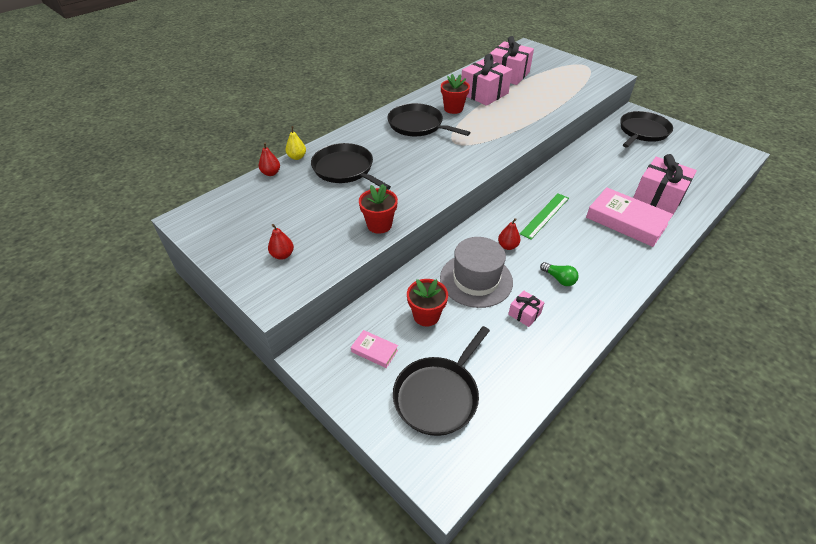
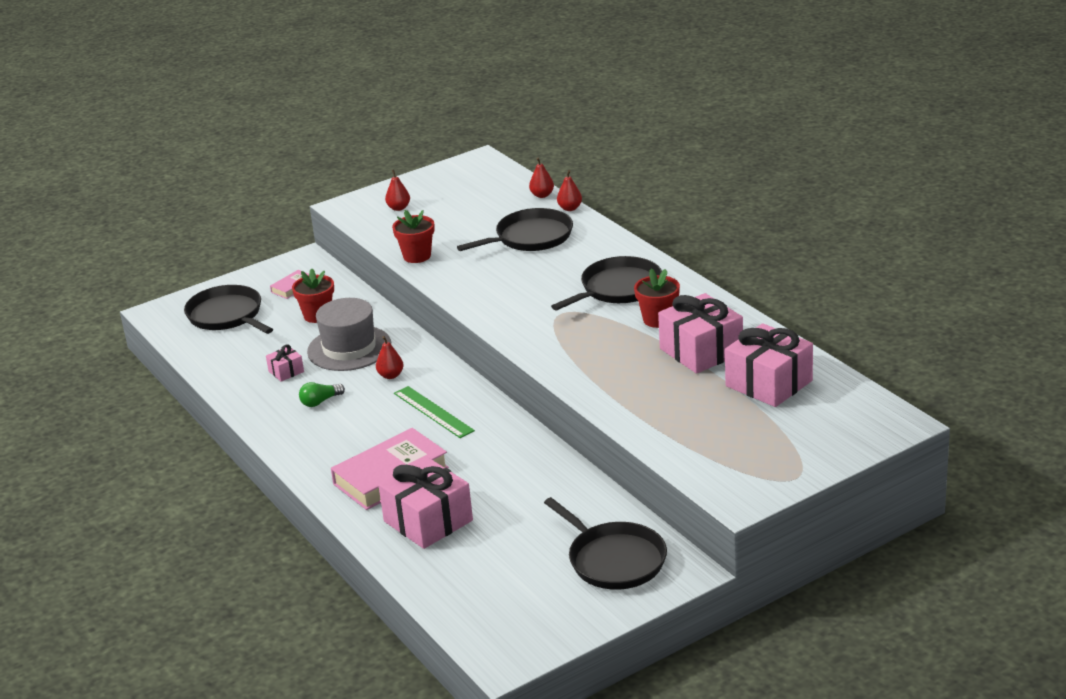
camera: 105 degrees right, 15 degrees down
yellow pear [285,126,306,160] -> red pear [557,170,582,211]

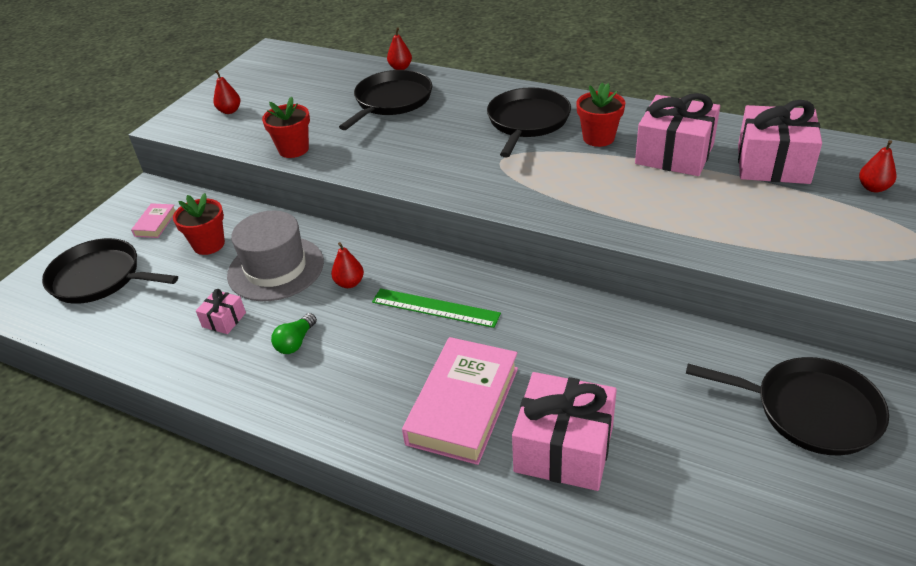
camera: 30 degrees left, 10 degrees up
red pear [529,158,554,198] -> red pear moved to [859,140,897,192]

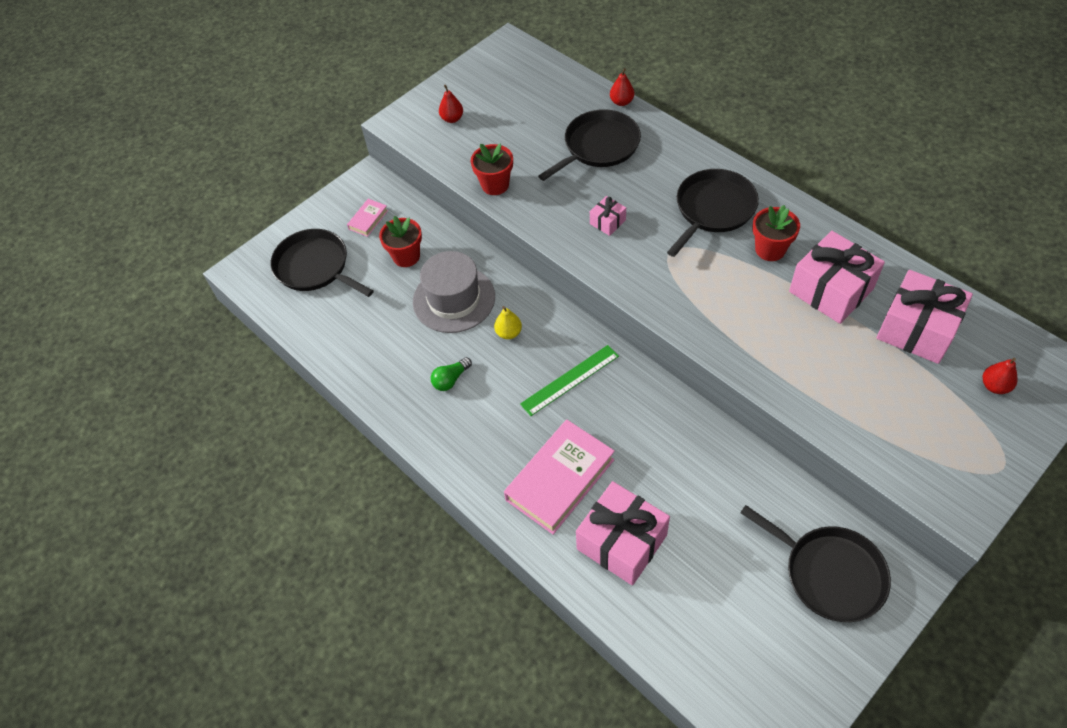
camera: 20 degrees right, 15 degrees up
pink gift [196,289,246,334] -> pink gift moved to [590,196,626,236]
red pear [331,242,364,288] -> yellow pear [494,306,522,339]
green ruler [372,288,501,328] -> green ruler turned 75 degrees counterclockwise [520,345,619,416]

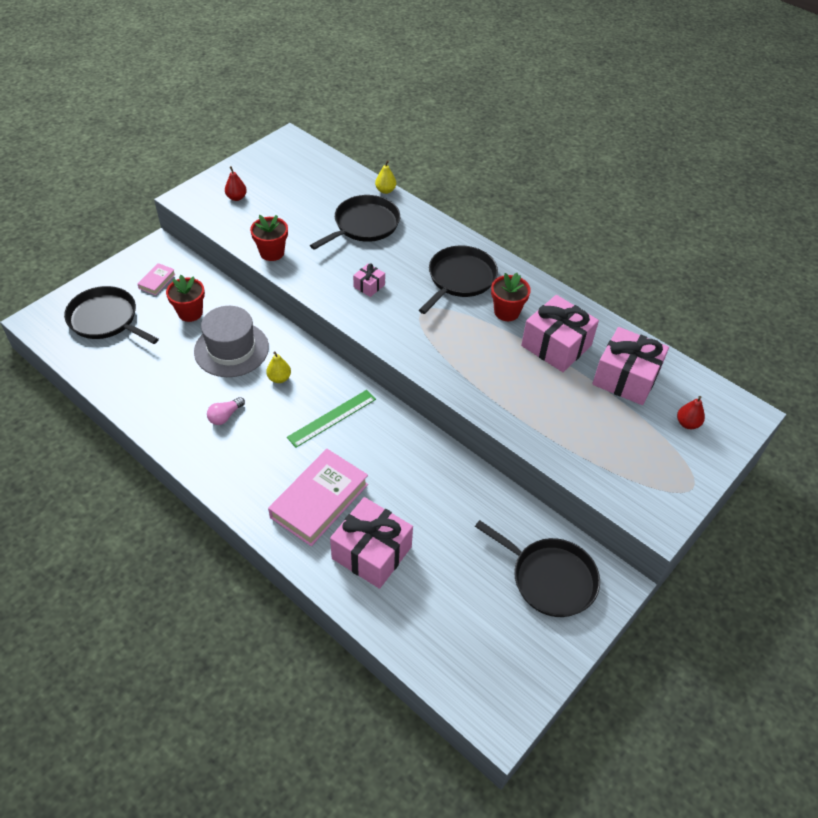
camera: 10 degrees left, 5 degrees down
green light bulb [431,357,472,391] -> pink light bulb [207,397,245,425]
red pear [610,68,634,106] -> yellow pear [375,160,396,194]

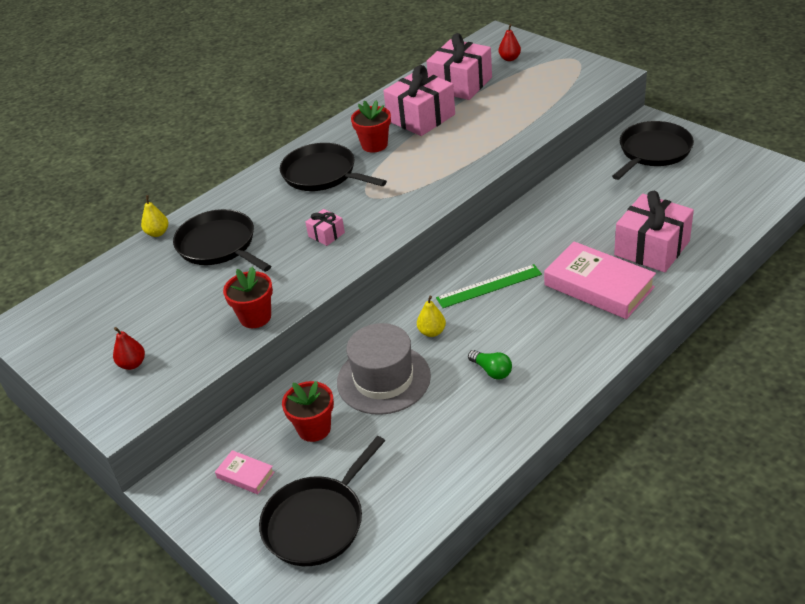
camera: 80 degrees left, 10 degrees down
pink light bulb [207,397,245,425] -> green light bulb [468,350,512,379]
green ruler [287,390,376,448] -> green ruler turned 75 degrees counterclockwise [436,264,542,308]

